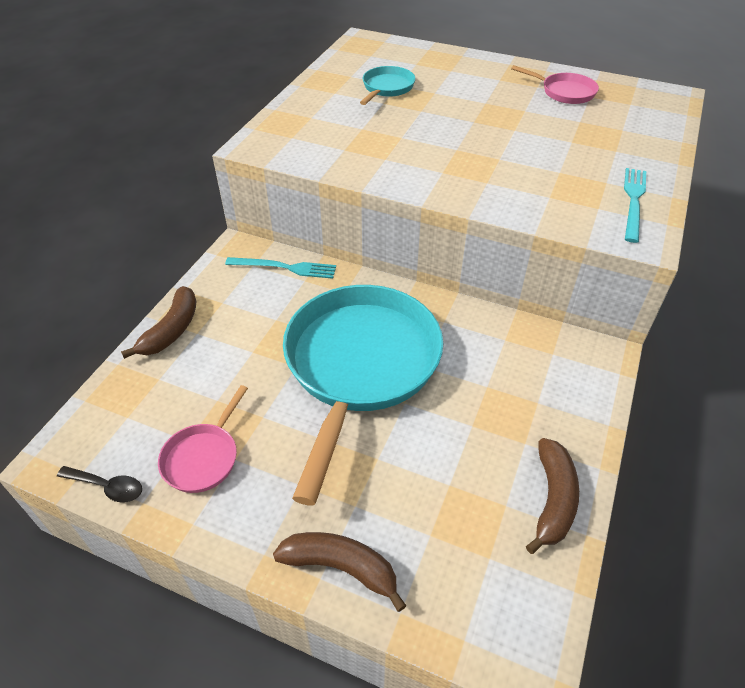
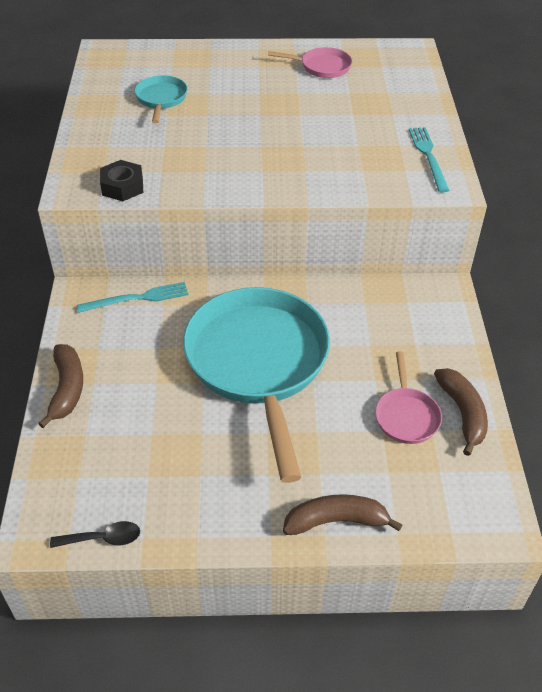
camera: 25 degrees left, 0 degrees up
pink pan [158,385,248,493] -> pink pan moved to [375,351,442,444]
none -> black nut [100,160,143,201]

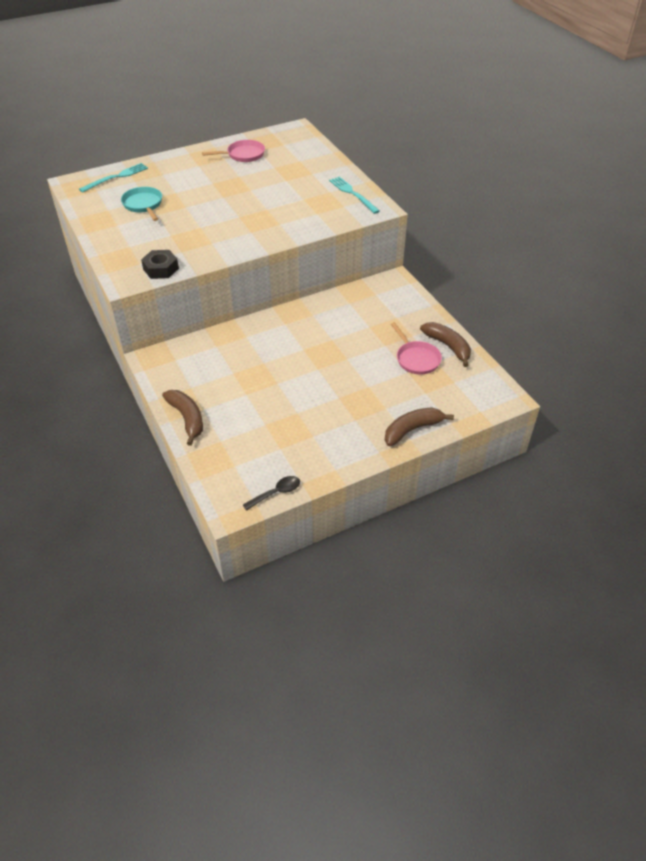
camera: 25 degrees left, 0 degrees up
turquoise fork [77,282,188,313] -> turquoise fork moved to [79,163,148,193]
turquoise pan [183,287,330,483] -> none

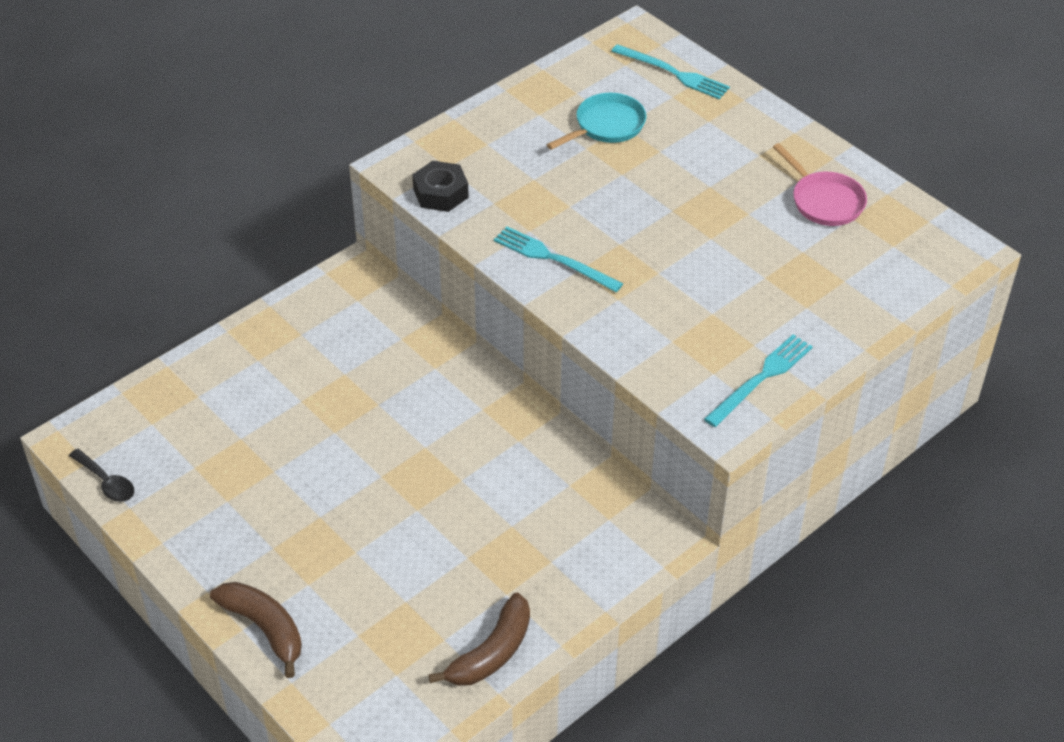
camera: 75 degrees right, 0 degrees up
brown banana [162,390,203,446] -> none
pink pan [391,322,442,375] -> none
none -> turquoise fork [494,226,623,292]

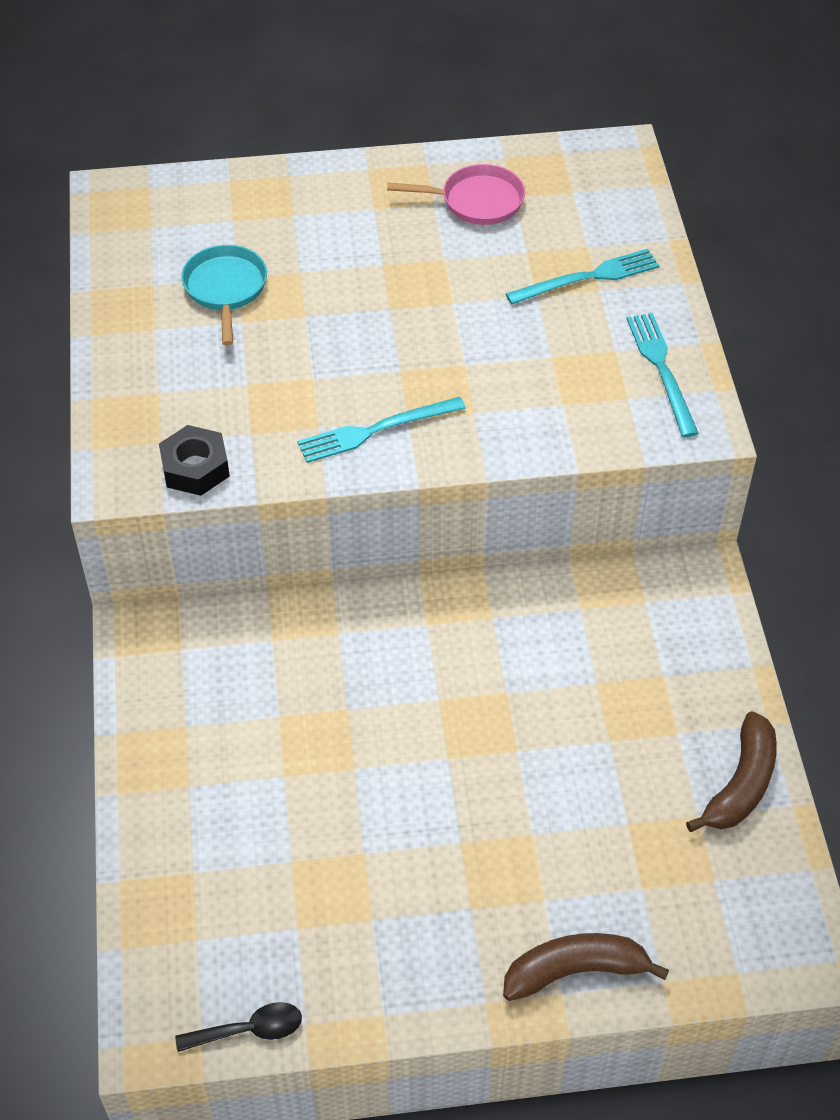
camera: 55 degrees left, 5 degrees up
brown banana [428,593,530,686] -> brown banana turned 45 degrees clockwise [686,711,777,832]
turquoise fork [612,44,730,100] -> turquoise fork moved to [506,249,660,305]

